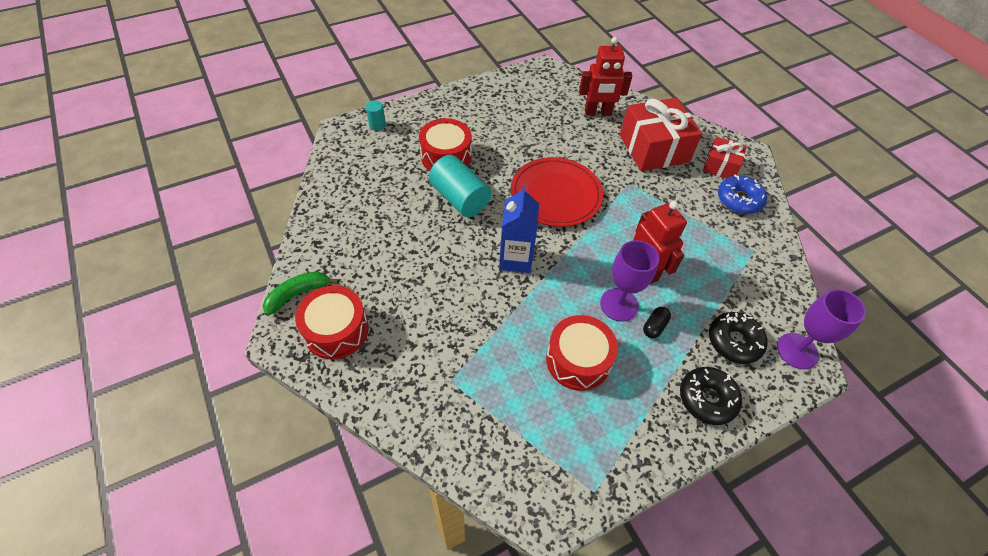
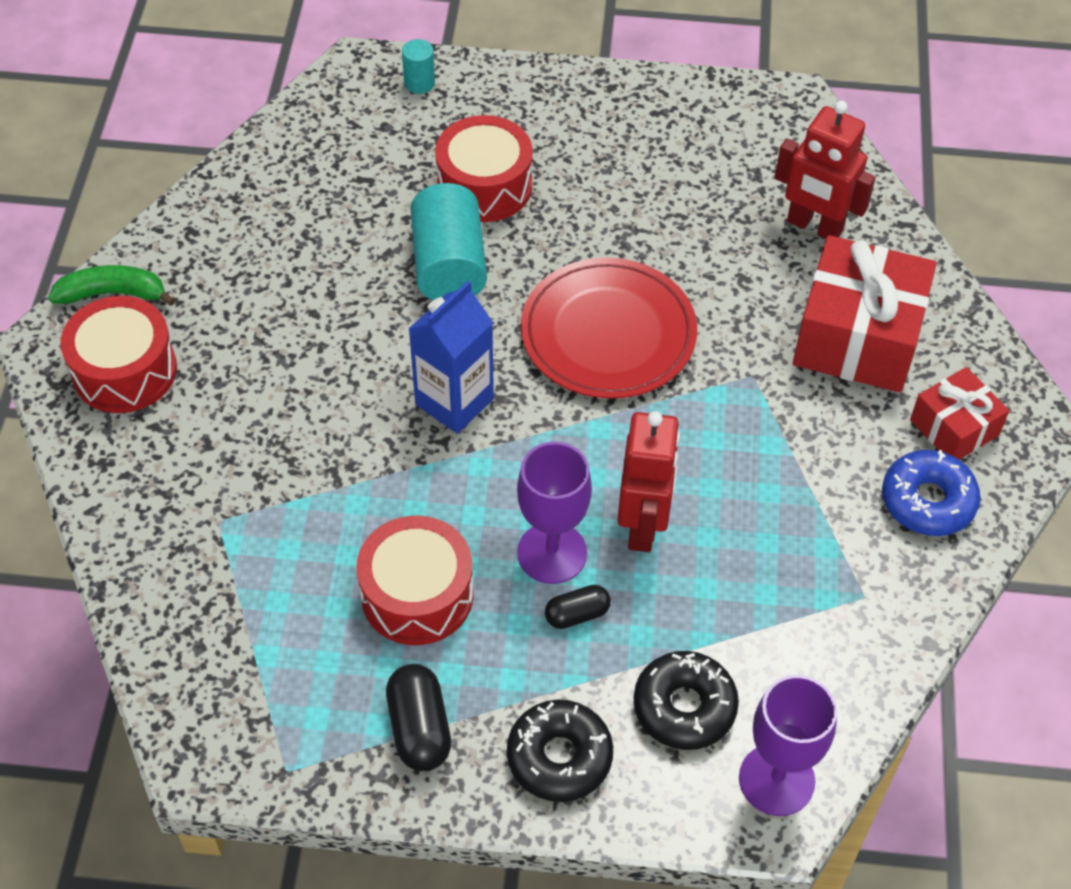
camera: 35 degrees right, 0 degrees up
none -> black capsule [386,664,451,771]

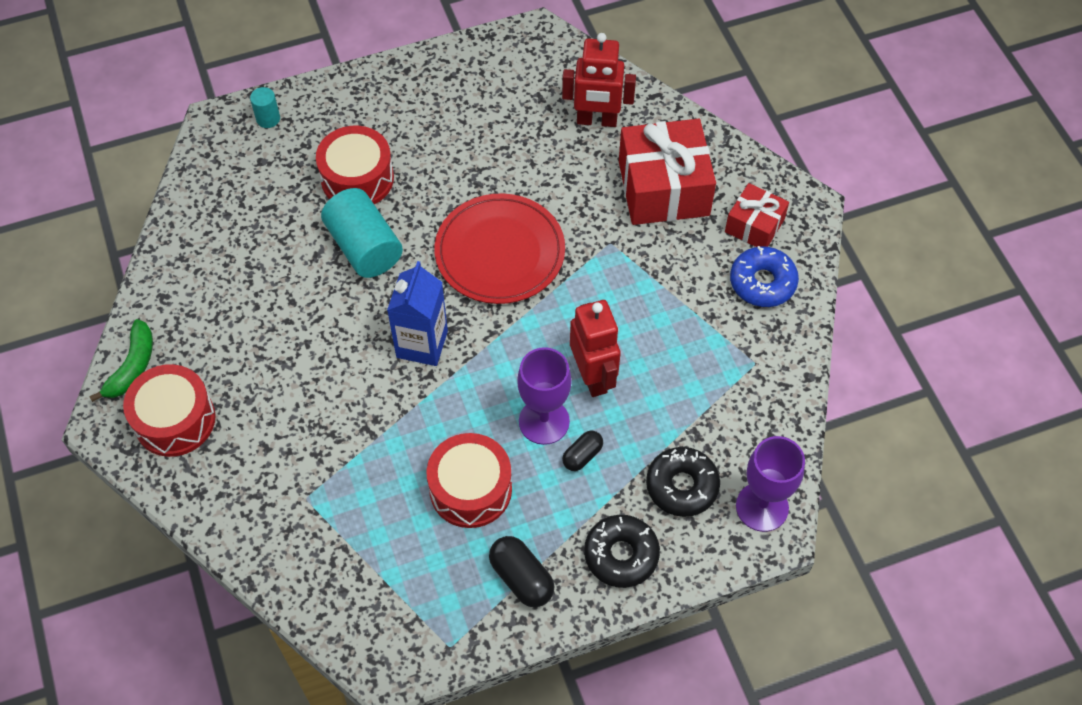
camera: 25 degrees left, 5 degrees up
green banana [48,265,176,306] -> green banana turned 135 degrees clockwise [89,319,153,402]

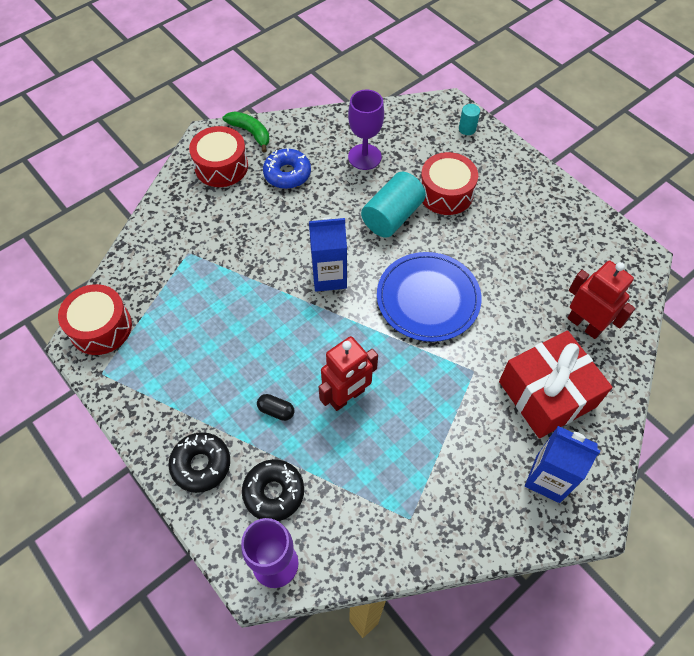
camera: 70 degrees right, 0 degrees up
green banana [89,319,153,402] -> green banana turned 135 degrees counterclockwise [223,111,269,153]
red drum [426,433,512,528] -> red drum moved to [58,284,132,355]
red plate [434,193,565,304] -> blue plate [377,252,482,342]
black capsule [489,536,555,607] -> none
purple goblet [517,347,571,445] -> purple goblet moved to [348,90,384,170]
red robot [562,33,636,127] -> red robot turned 150 degrees clockwise [568,261,635,339]
red gift [725,183,789,247] -> blue carton [525,426,600,503]
blue donut [730,246,799,307] -> blue donut moved to [263,148,311,189]

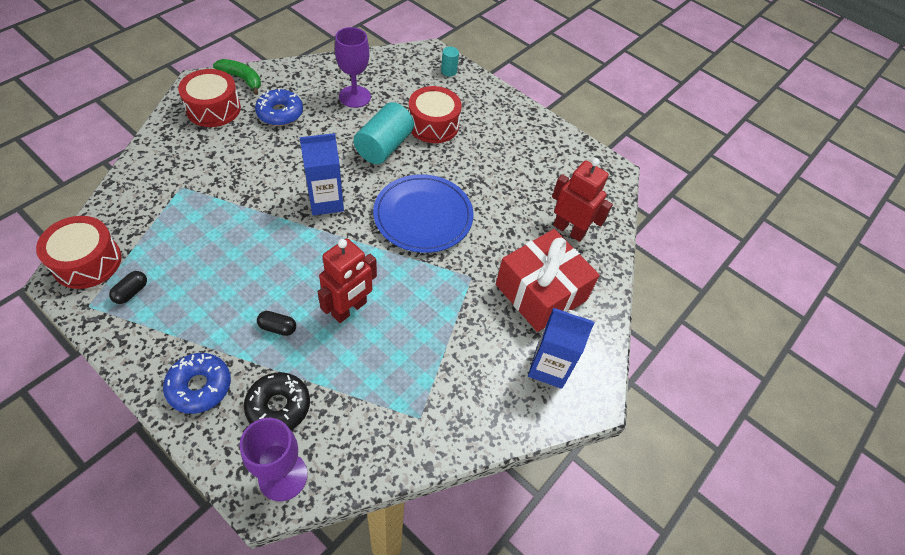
camera: 15 degrees left, 5 degrees down
black donut [168,432,230,493] -> blue donut [163,353,231,414]
none -> black capsule [109,271,147,304]

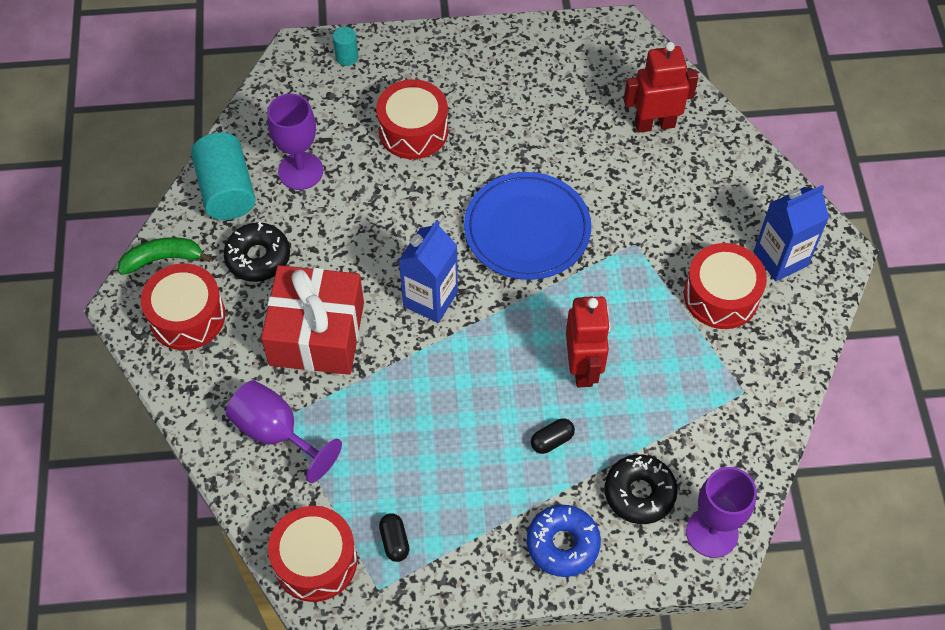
camera: 40 degrees left, 5 degrees up
blue donut [255,88,303,126] -> black donut [224,222,290,282]
turquoise cylinder [354,102,414,164] -> turquoise cylinder moved to [191,132,256,220]
red gift [496,229,600,332] -> red gift moved to [261,265,364,375]
none -> purple goblet [226,380,342,483]
none -> red drum [684,243,767,329]

